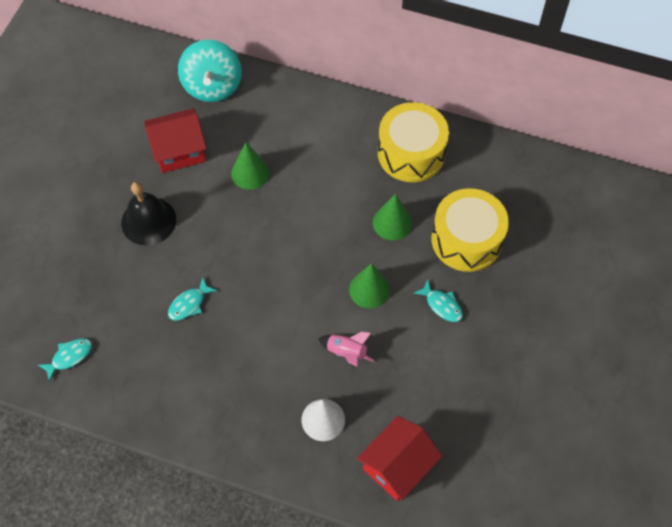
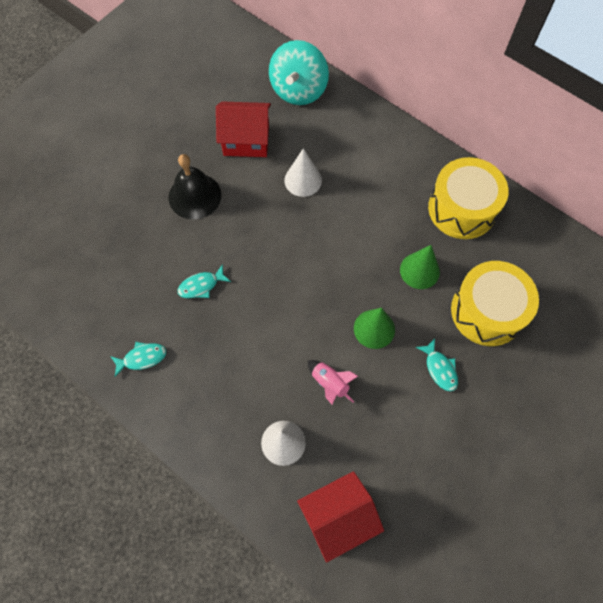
camera: 20 degrees right, 5 degrees up
turquoise fish [38,338,92,382] -> turquoise fish moved to [110,342,166,377]
green cone [231,142,270,190] -> white cone [284,148,322,197]

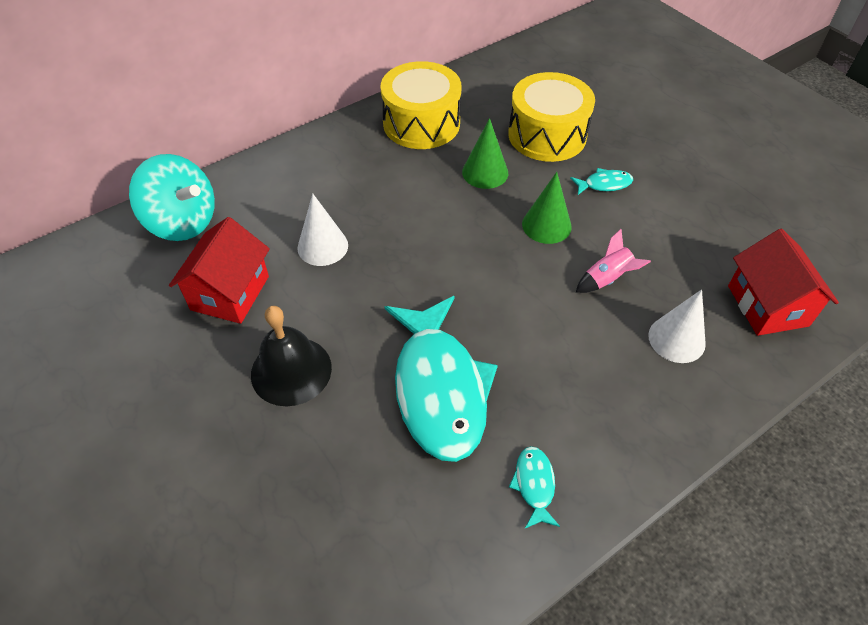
camera: 75 degrees left, 15 degrees down
turquoise fish [177,264,231,298] -> turquoise fish [384,296,498,462], size x2.46

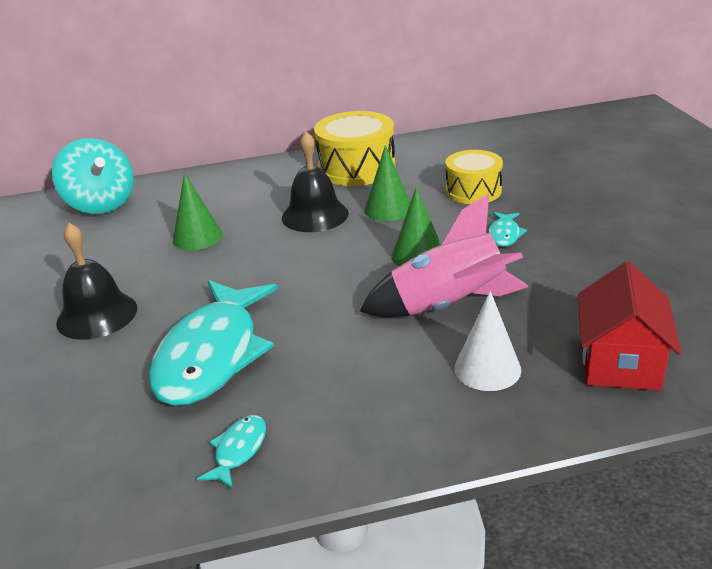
camera: 25 degrees right, 20 degrees down
red house [169,217,270,324] -> none
white cone [297,194,348,266] -> green cone [173,173,223,250]
yellow drum [508,72,595,162] -> yellow drum [445,150,503,204], size x0.67
turquoise fish [570,168,633,195] -> turquoise fish turned 90 degrees clockwise [488,212,527,247]
pink rocket [576,229,651,293] -> pink rocket [360,194,528,317], size x2.01
none -> black bell [282,132,349,232]

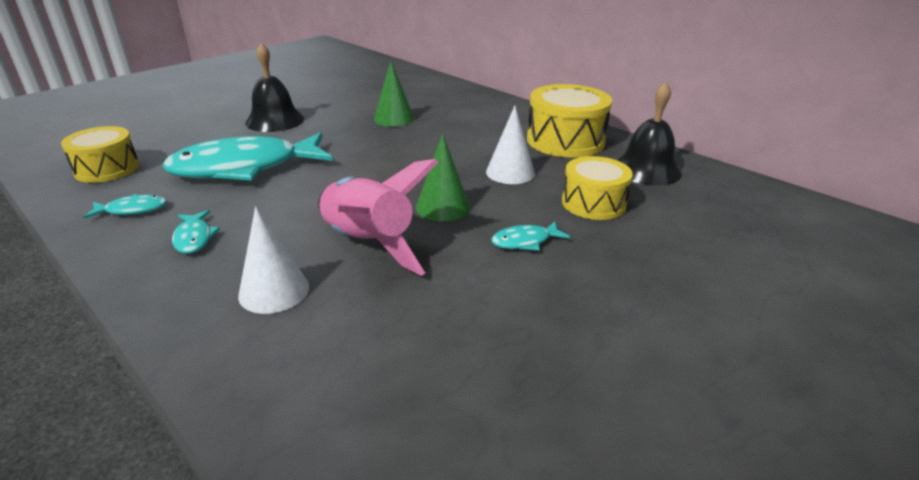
camera: 55 degrees right, 0 degrees up
turquoise spinning top [52,138,134,214] -> none
black bell [282,132,349,232] -> black bell moved to [617,82,682,186]
green cone [365,145,411,221] -> white cone [486,106,535,184]
red house [578,262,681,391] -> none
none -> yellow drum [61,126,139,183]
none -> turquoise fish [172,210,220,254]

